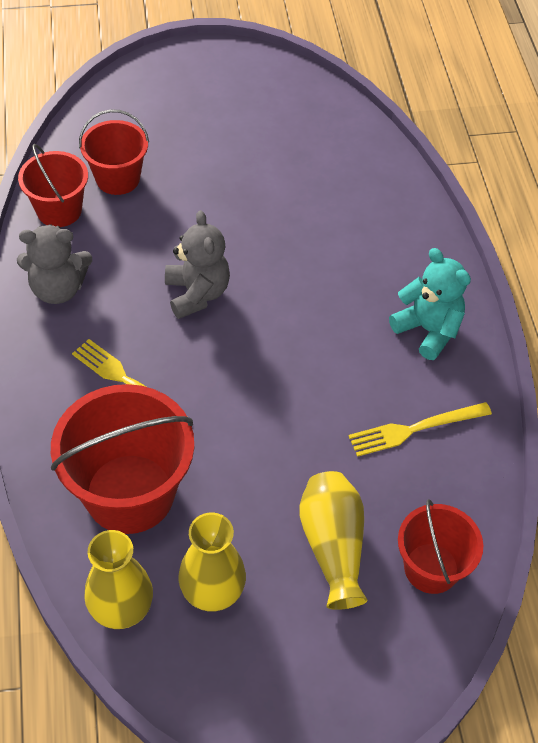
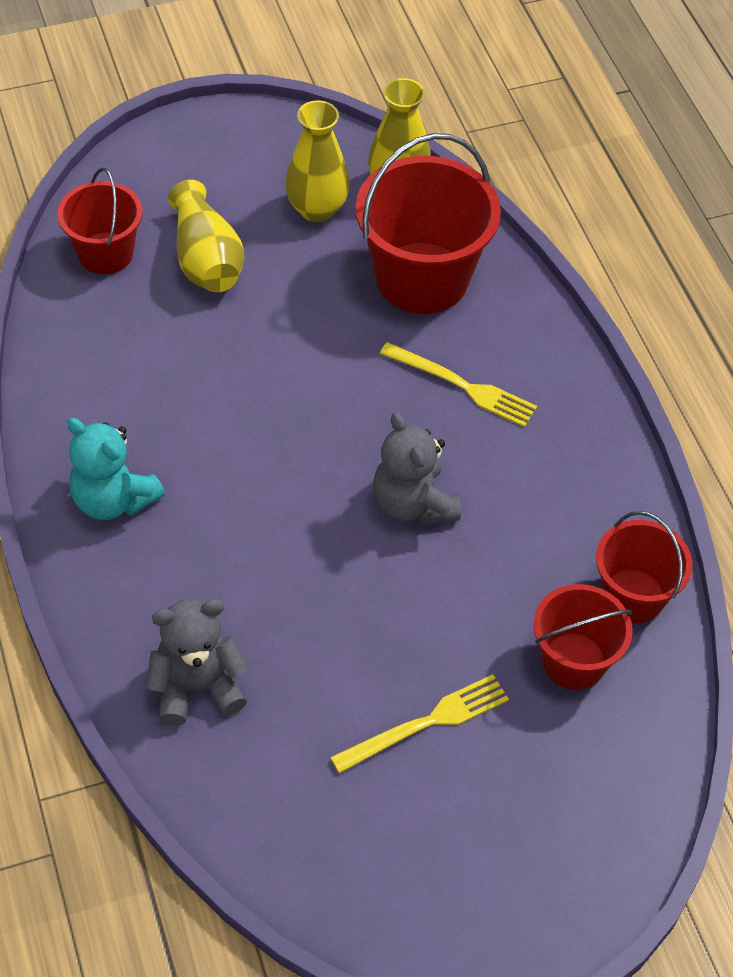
camera: 170 degrees right, 0 degrees up
grey teddy bear [17,224,92,304] -> grey teddy bear moved to [146,599,249,726]
yellow fork [349,402,492,457] -> yellow fork moved to [330,674,509,774]

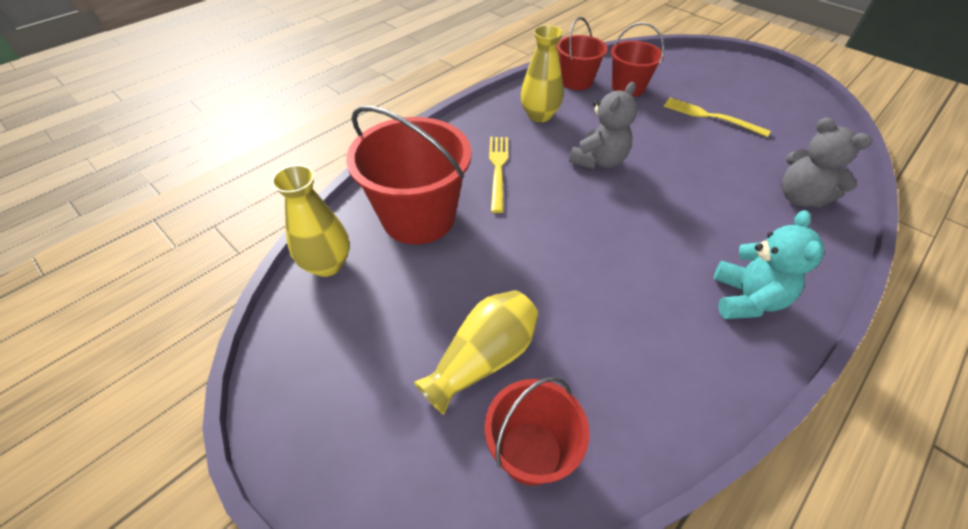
camera: 115 degrees left, 5 degrees down
yellow vase [285,100,350,222] -> yellow vase moved to [520,25,563,122]

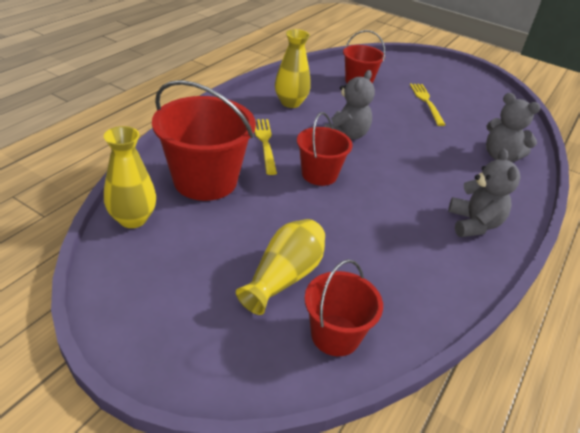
camera: 15 degrees left, 10 degrees down
red bucket [557,17,608,90] -> red bucket moved to [297,112,352,186]
yellow fork [664,98,771,137] -> yellow fork turned 60 degrees clockwise [410,84,446,126]
turquoise teddy bear [714,210,824,319] -> grey teddy bear [448,149,520,237]

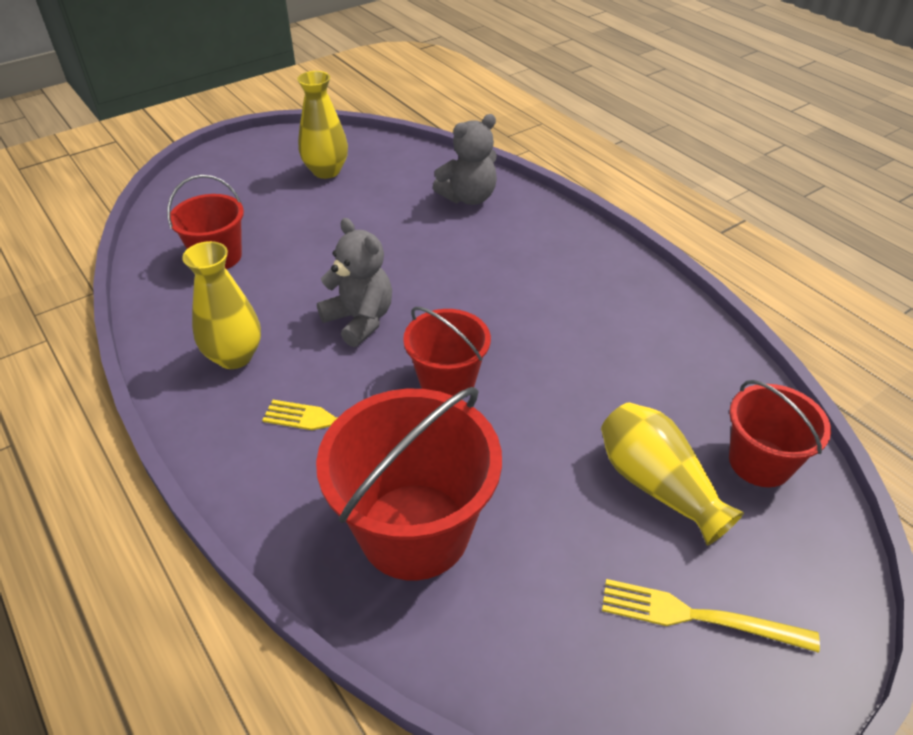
camera: 65 degrees left, 5 degrees up
yellow vase [104,126,156,228] -> yellow vase moved to [297,71,348,179]
yellow fork [410,84,446,126] -> yellow fork moved to [602,579,820,653]
grey teddy bear [448,149,520,237] -> none

